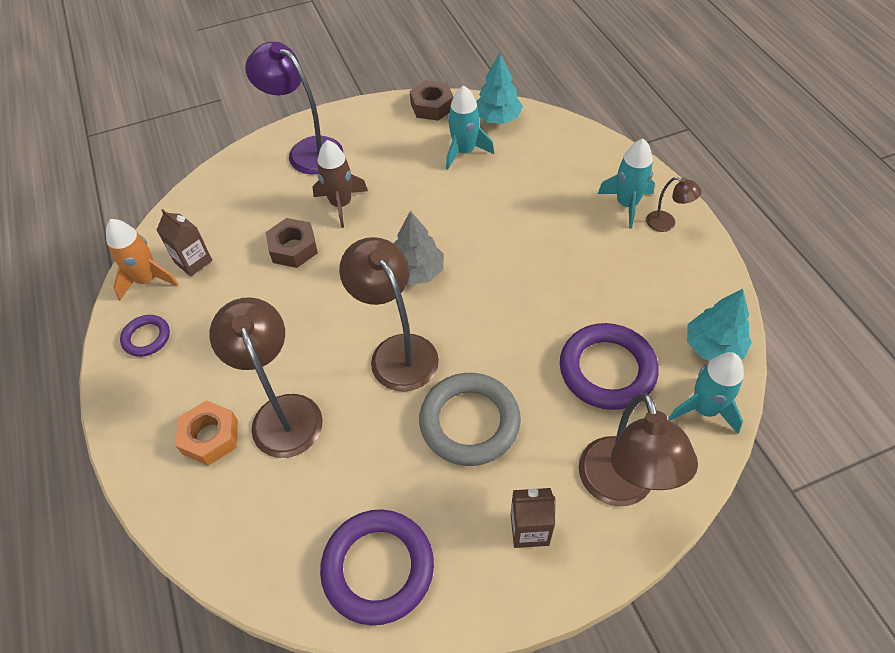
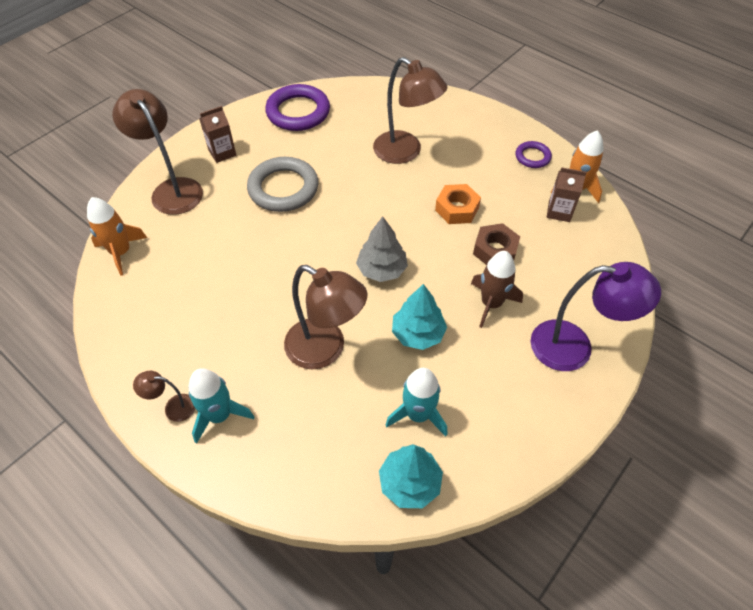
camera: 150 degrees right, 0 degrees up
orange nut [175,401,238,466] -> orange nut moved to [435,184,481,224]
brown lamp [339,237,439,392] -> brown lamp moved to [284,265,367,369]
brown nut [410,80,454,121] -> none
purple ring [560,323,659,410] -> none
turquoise rocket [668,352,744,434] -> orange rocket [87,197,147,276]
turquoise tree [687,289,752,361] -> turquoise tree moved to [392,284,447,350]

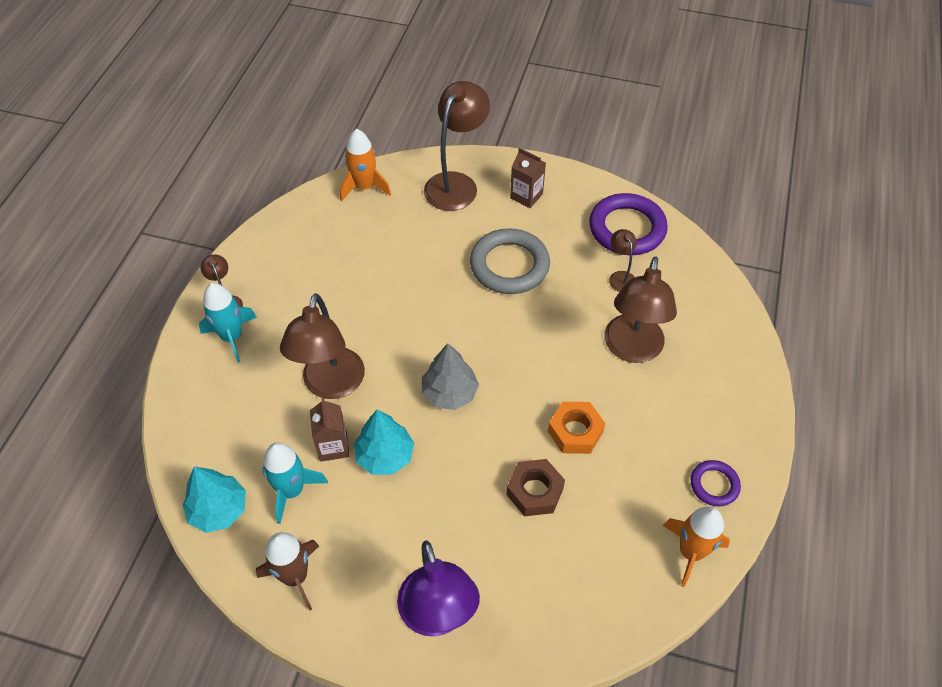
camera: 65 degrees right, 0 degrees up
brown rocket [471,251,523,328] -> brown rocket moved to [256,532,319,611]
brown carton [547,167,587,222] -> brown carton moved to [310,398,349,462]
none -> brown lamp [609,229,637,292]

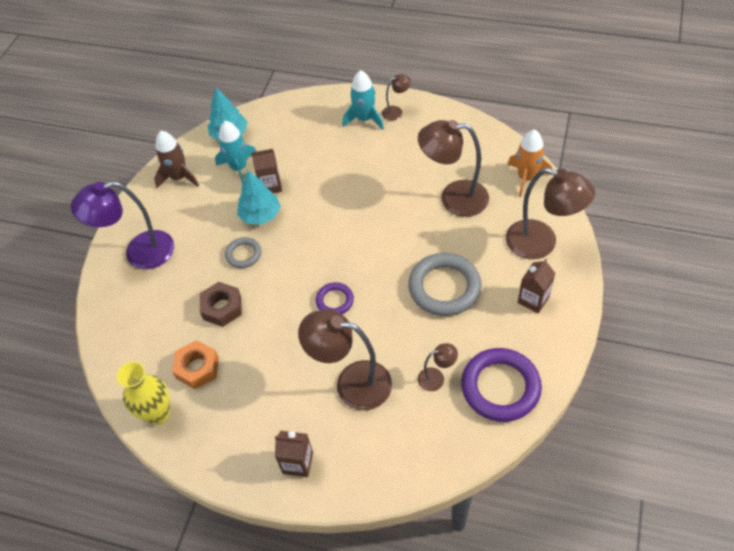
camera: 95 degrees right, 0 degrees up
brown lamp [280,293,365,399] -> brown lamp moved to [418,120,489,217]
grey tree [422,343,479,410] -> none
orange nut [548,402,605,454] -> orange nut moved to [172,340,219,389]
orange rocket [663,507,730,587] -> yellow vase [116,362,170,425]
purple ring [691,460,741,507] -> purple ring moved to [316,282,354,314]
none -> grey ring [225,237,261,268]
none -> brown carton [275,431,313,477]

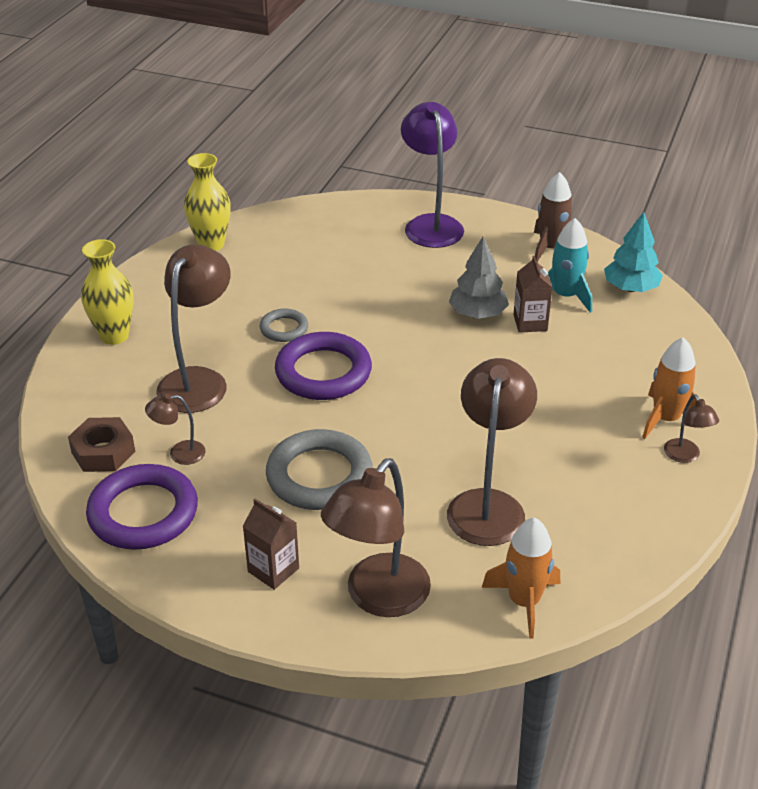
camera: 90 degrees right, 15 degrees down
orange nut [172,340,219,389] -> none
brown nut [200,282,242,327] -> brown nut moved to [68,417,135,472]
grey ring [225,237,261,268] -> grey ring moved to [260,309,308,342]
turquoise tree [237,170,281,225] -> grey tree [449,237,509,319]
brown carton [275,431,313,477] -> yellow vase [81,239,134,345]
purple ring [316,282,354,314] -> purple ring [275,332,372,400], size x1.90
turquoise rocket [342,70,384,130] -> orange rocket [642,337,696,439]
brown lamp [418,343,458,391] -> brown lamp turned 90 degrees clockwise [145,394,206,465]

